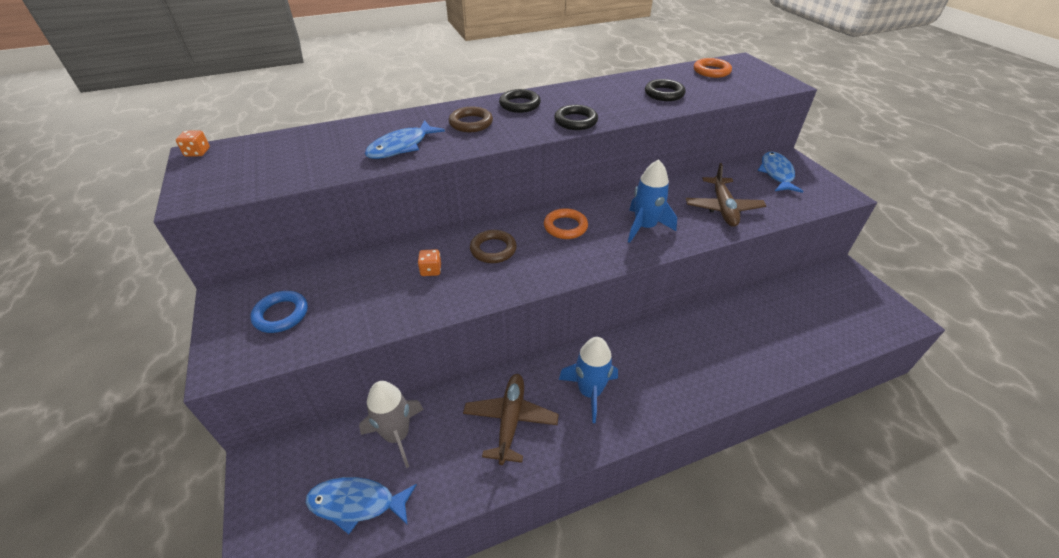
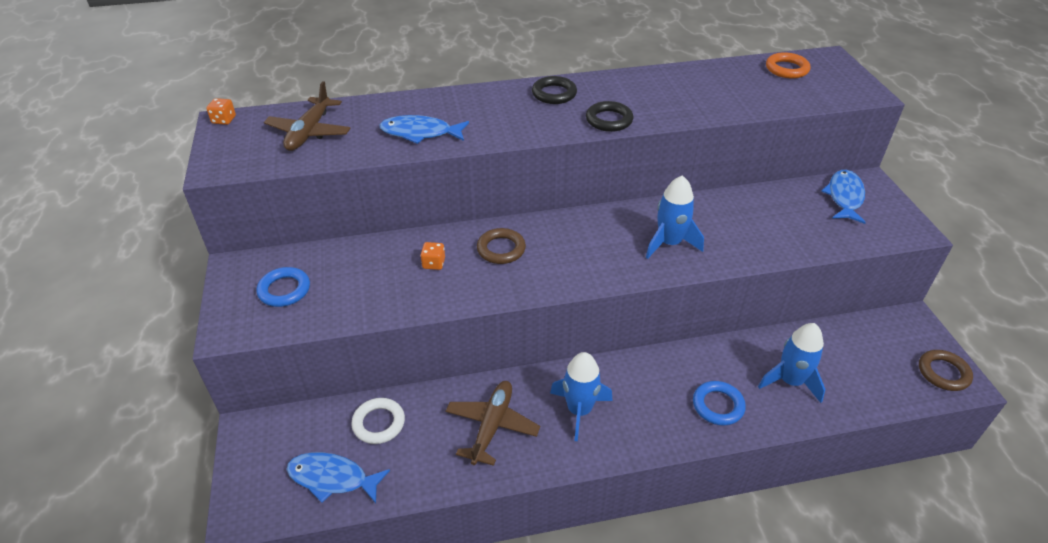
camera: 10 degrees right, 0 degrees up
grey rocket [359,381,424,468] -> white ring [351,398,405,444]
blue fish [365,120,445,159] -> blue fish turned 45 degrees clockwise [379,115,469,144]
brown ring [449,107,493,132] -> brown ring moved to [919,350,973,391]
orange ring [544,208,588,239] -> none
black ring [645,79,686,101] -> none
brown plane [686,163,766,227] -> brown plane moved to [264,81,351,151]
none -> blue ring [693,381,746,426]
none -> blue rocket [758,323,825,403]

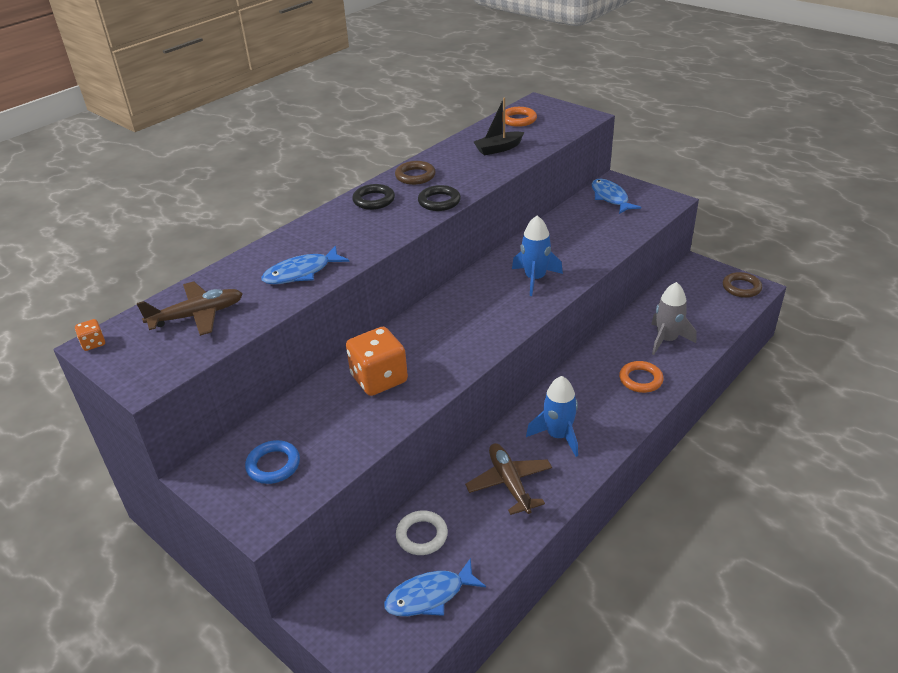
camera: 35 degrees left, 5 degrees down
brown plane [264,81,351,151] -> brown plane turned 90 degrees counterclockwise [137,281,243,336]
orange dice [421,242,445,270] -> orange dice [346,327,408,396], size x2.32
brown ring [477,228,526,264] -> brown ring moved to [395,161,436,185]
blue ring [693,381,746,426] -> orange ring [619,361,664,393]
blue rocket [758,323,825,403] -> grey rocket [651,282,696,355]
none -> black boat [474,98,524,155]

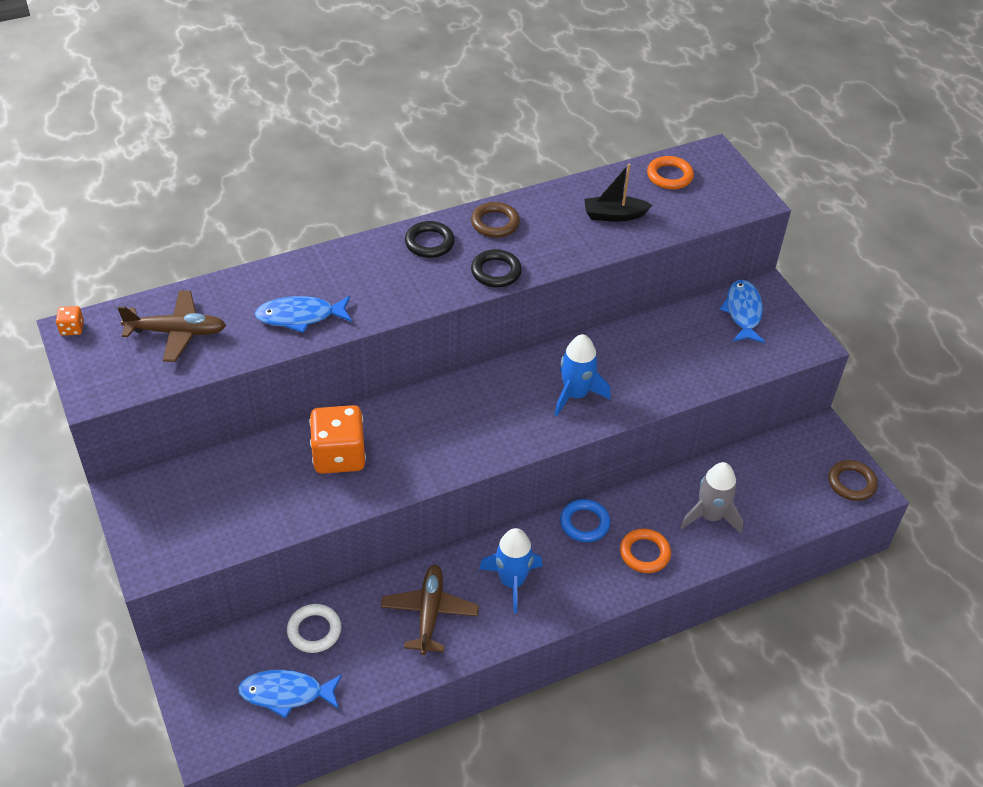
camera: 20 degrees right, 10 degrees up
blue ring [245,440,300,484] -> blue ring moved to [560,499,610,542]

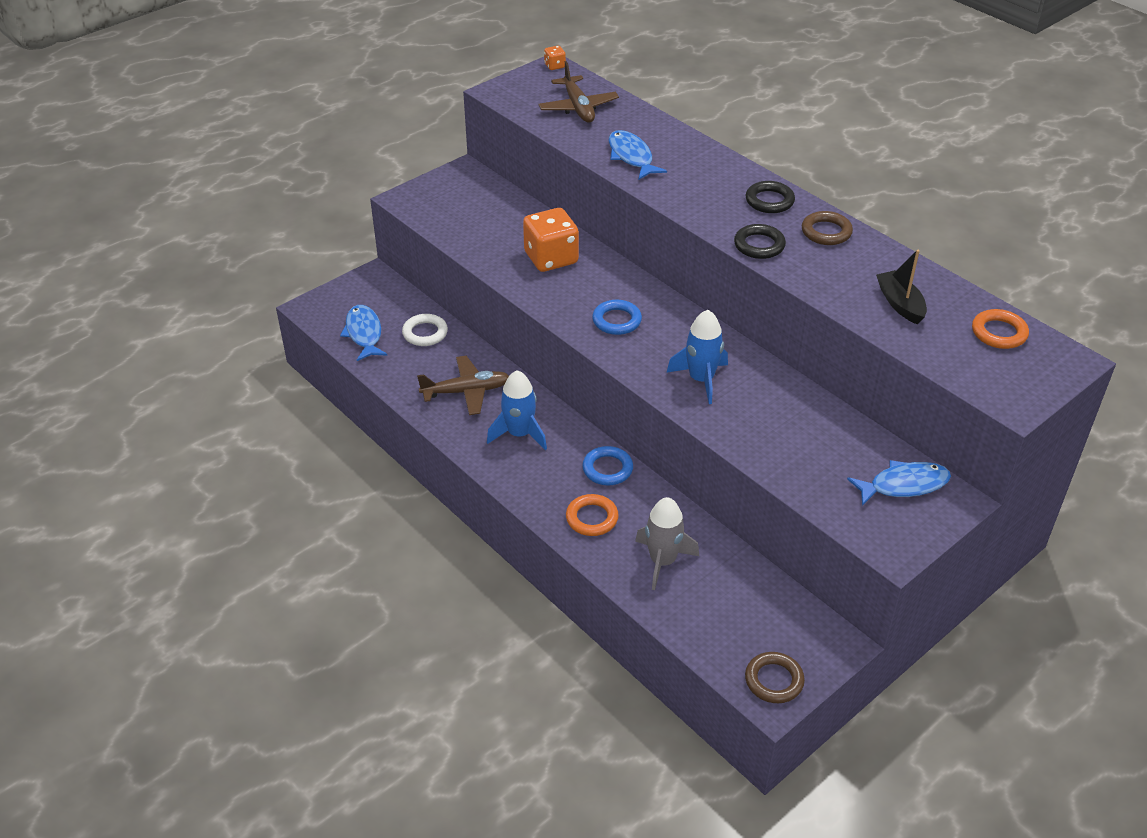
camera: 75 degrees right, 5 degrees down
none -> blue ring [592,300,642,335]

